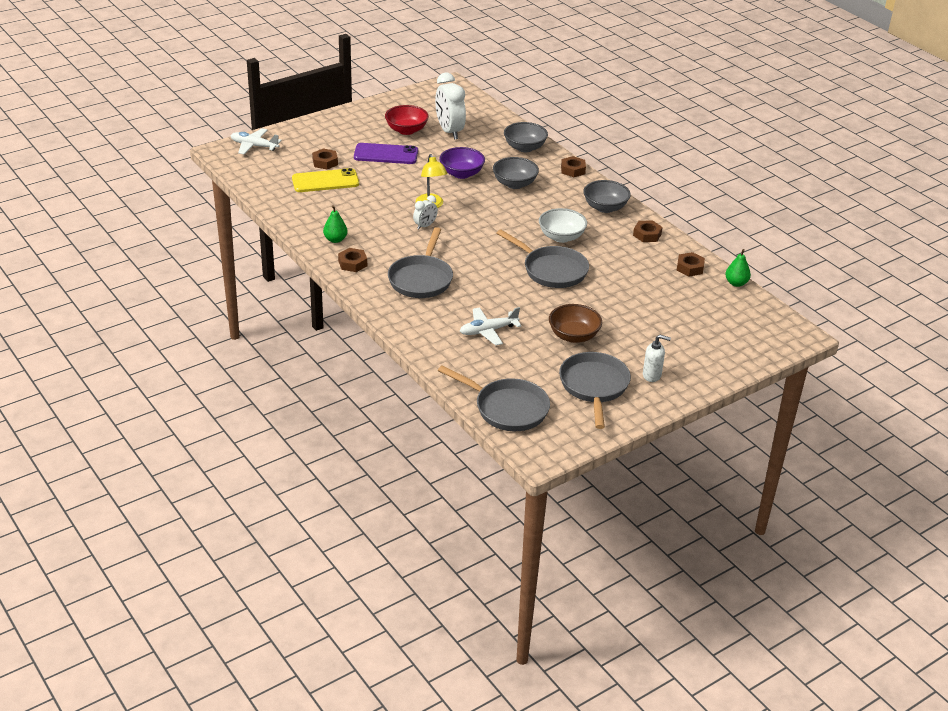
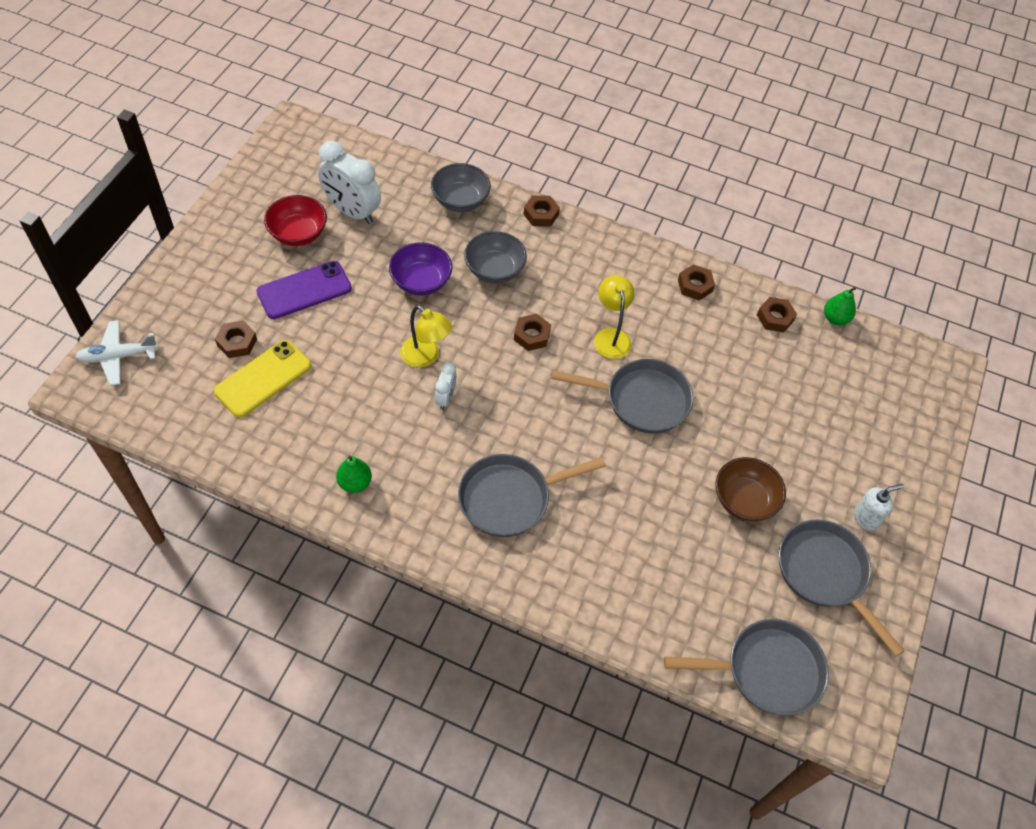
camera: 35 degrees left, 20 degrees up
brown nut [338,248,367,272] -> brown nut moved to [514,314,551,351]
grey pan [388,227,453,298] -> grey pan turned 90 degrees clockwise [458,454,606,537]
white plane [460,307,521,346] -> none
white bowl [539,208,587,243] -> yellow lamp [594,275,635,359]
grey bowl [583,180,631,213] -> none

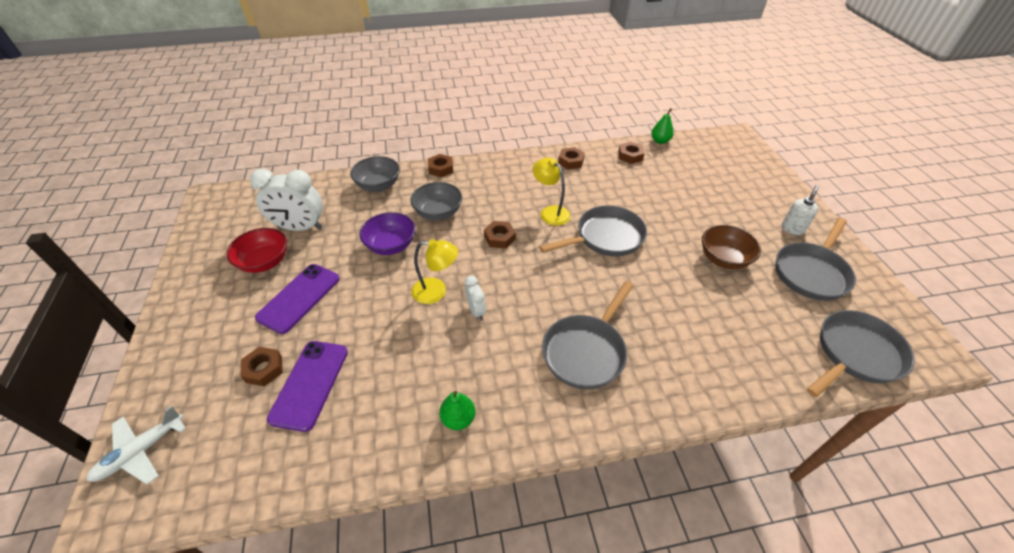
camera: 30 degrees left, 10 degrees down
yellow phone [214,340,311,417] -> purple phone [267,341,348,432]
grey pan [779,519,905,656] -> grey pan turned 75 degrees counterclockwise [775,218,856,301]

